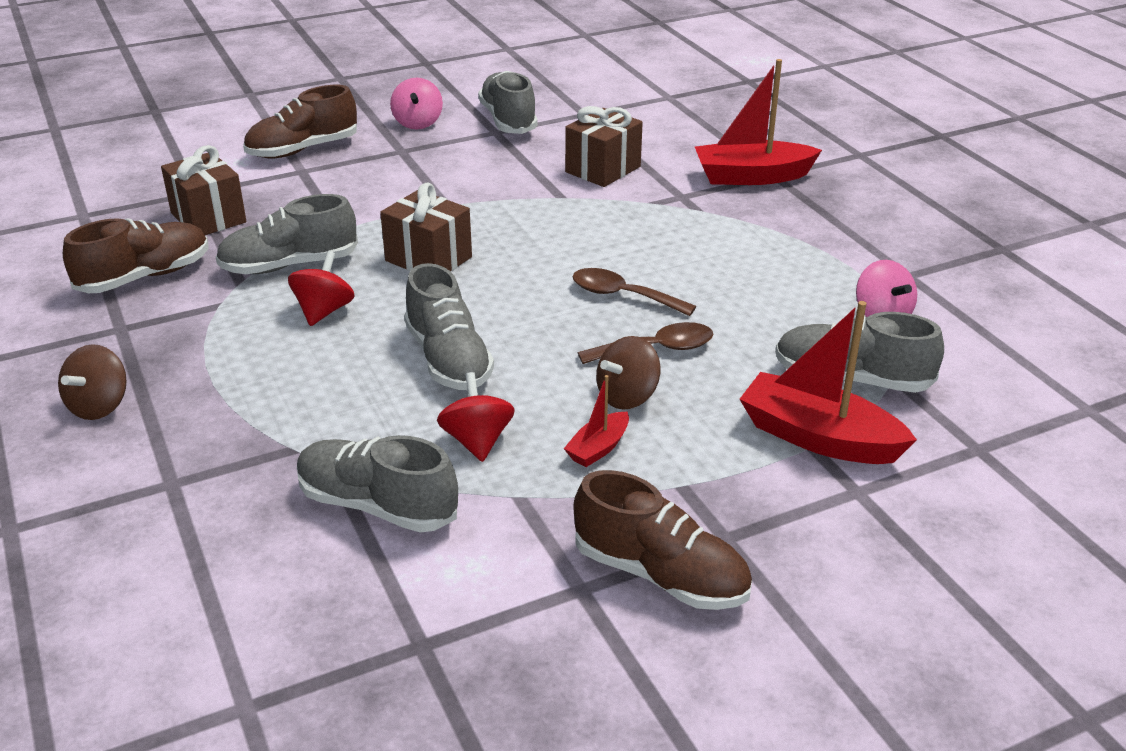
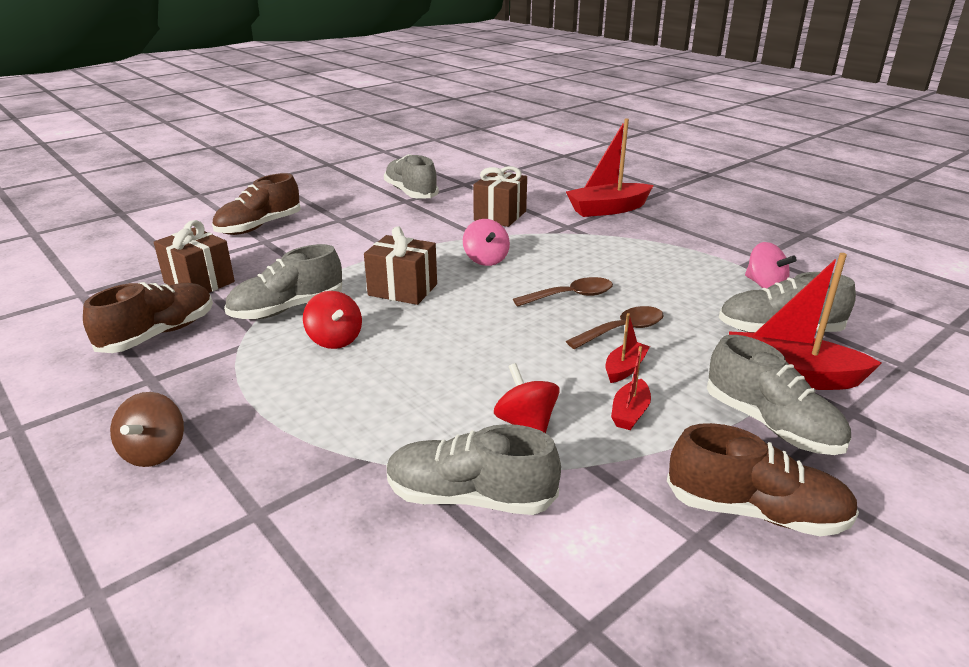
camera: 15 degrees left, 5 degrees down
red spinning top [288,251,354,326] -> red spinning top turned 150 degrees clockwise [303,291,362,349]
pink spinning top [390,78,443,129] -> pink spinning top moved to [463,219,510,266]
grey shoe [404,263,494,390] -> grey shoe moved to [707,335,851,455]
brown spoon [572,268,696,316] -> brown spoon turned 150 degrees clockwise [513,277,613,307]
brown spinning top [596,336,661,410] -> red boat [605,313,650,383]

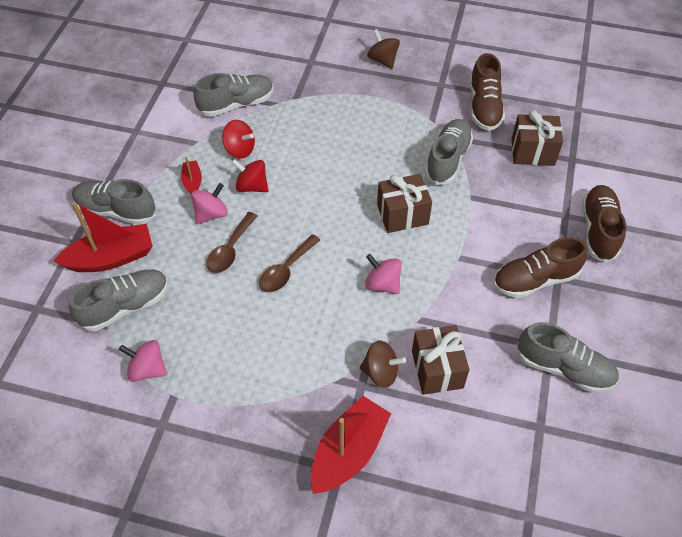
camera: 145 degrees right, 25 degrees up
red spinning top [303,291,362,349] -> red spinning top moved to [231,159,268,192]
red boat [605,313,650,383] -> pink spinning top [191,183,228,224]
brown shoe [667,423,859,537] -> brown shoe moved to [494,237,588,298]
none -> brown spinning top [360,340,406,388]

